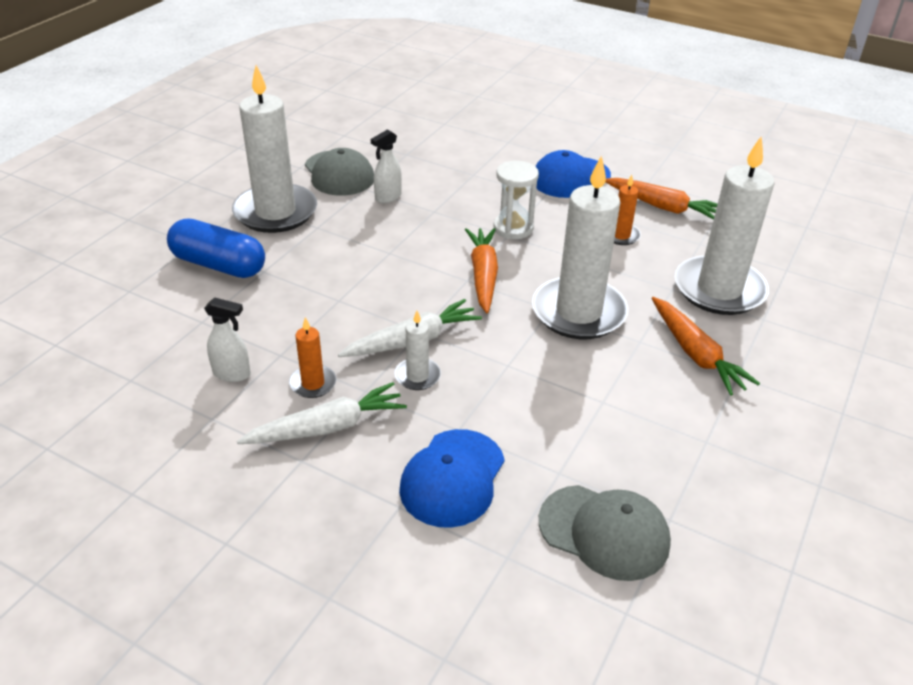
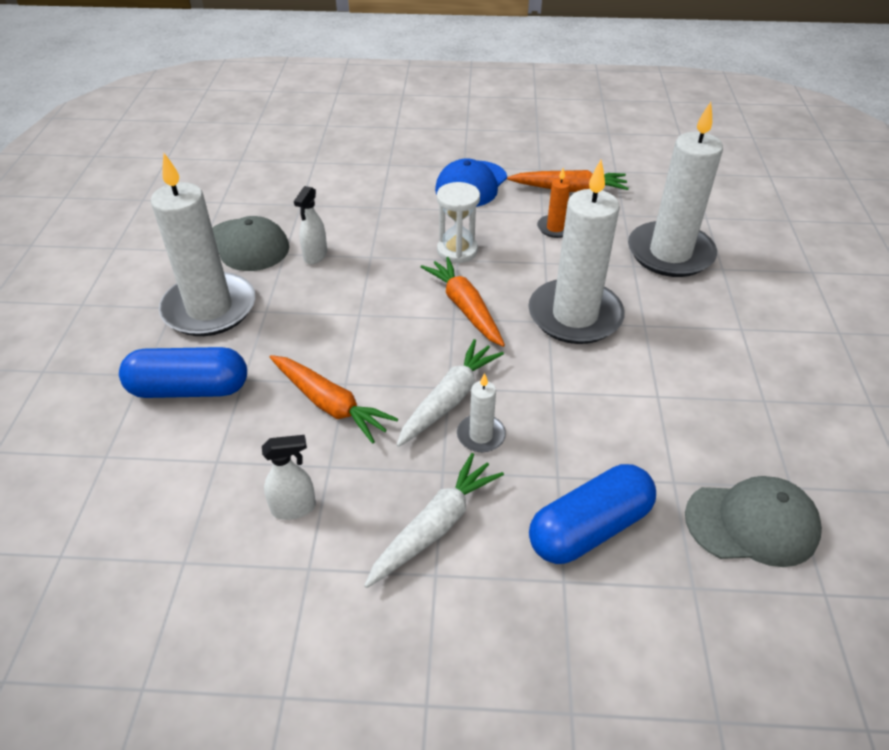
camera: 25 degrees left, 5 degrees up
orange candle [289,317,336,398] -> none
blue cap [399,429,505,528] -> blue capsule [529,464,656,564]
orange carrot [652,297,760,396] -> orange carrot moved to [270,355,398,444]

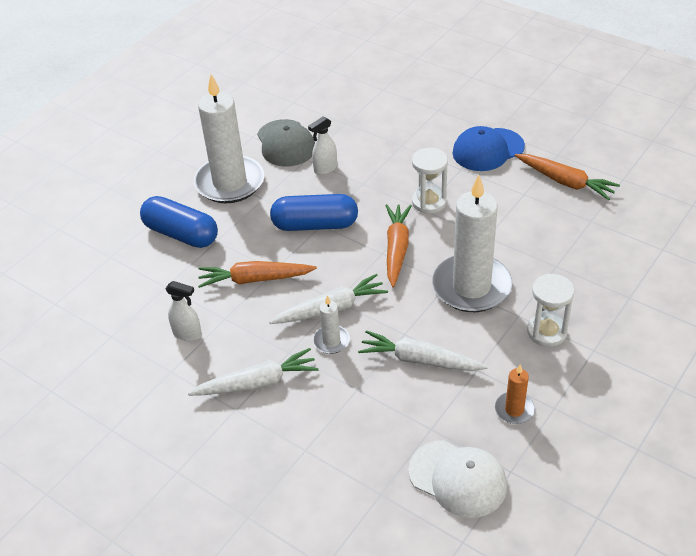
camera: 35 degrees right, 0 degrees up
orange carrot [270,355,398,444] -> orange carrot turned 105 degrees clockwise [198,261,317,288]
blue capsule [529,464,656,564] -> blue capsule moved to [270,194,358,231]
orange candle [537,168,571,238] -> orange candle moved to [495,364,535,424]
white candle [628,102,723,277] -> none
grey cap [685,476,822,567] -> white cap [408,440,507,518]
none -> white carrot [358,330,488,371]
none -> white hourglass [527,274,575,347]

